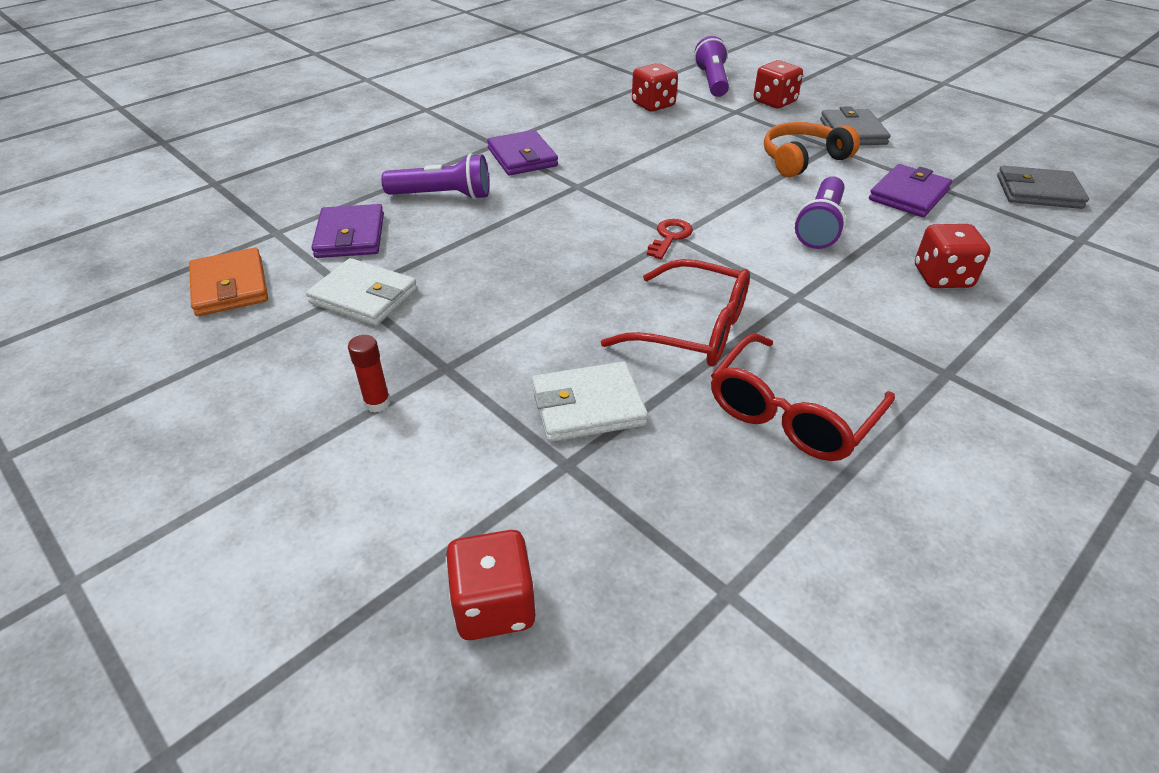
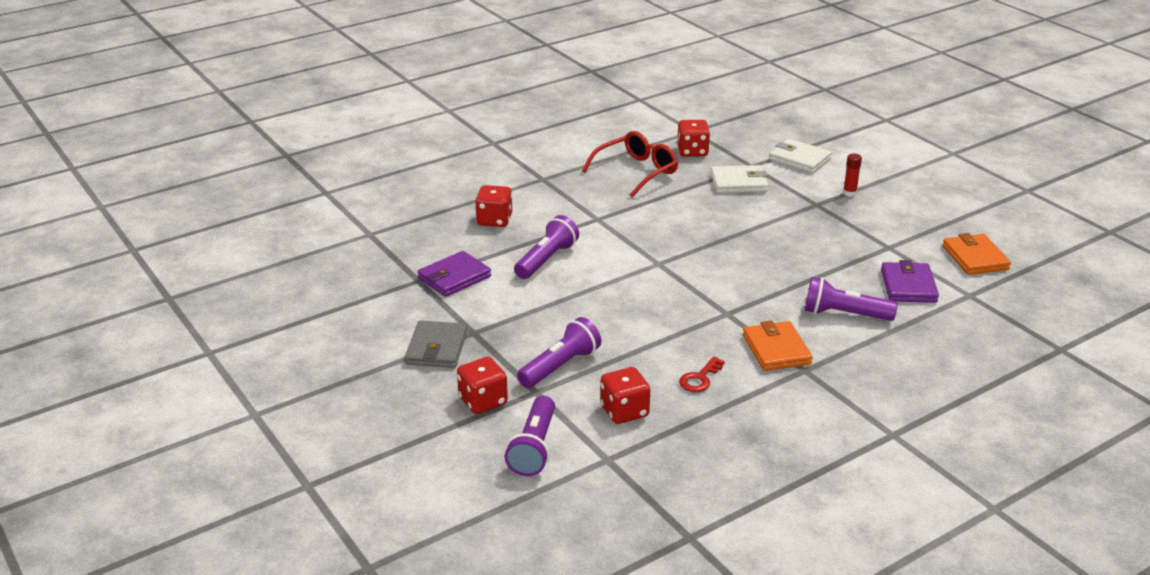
camera: 170 degrees left, 10 degrees down
white wallet [306,258,417,326] -> white wallet moved to [769,139,832,173]
red dice [446,530,536,640] -> red dice moved to [677,120,710,157]
purple wallet [487,130,558,175] -> orange wallet [743,320,813,371]
red glasses [601,259,750,366] -> none
red key [647,219,693,259] -> red key moved to [679,356,725,392]
orange headphones [764,122,860,177] -> none
grey wallet [997,166,1089,209] -> none
none -> purple flashlight [517,317,601,388]

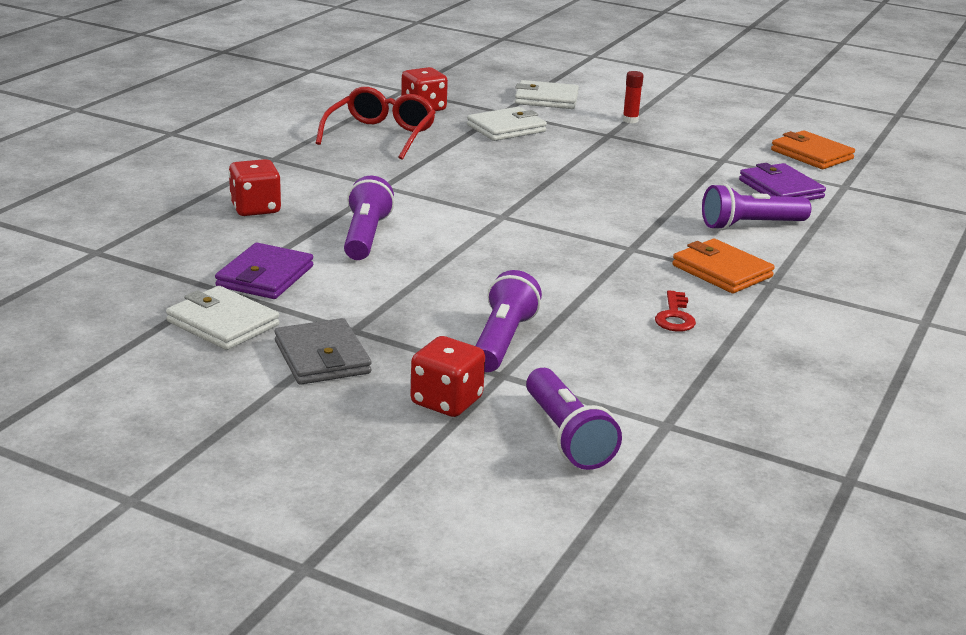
camera: 30 degrees left, 5 degrees down
red dice [600,367,650,424] -> none
none -> white wallet [166,286,279,350]

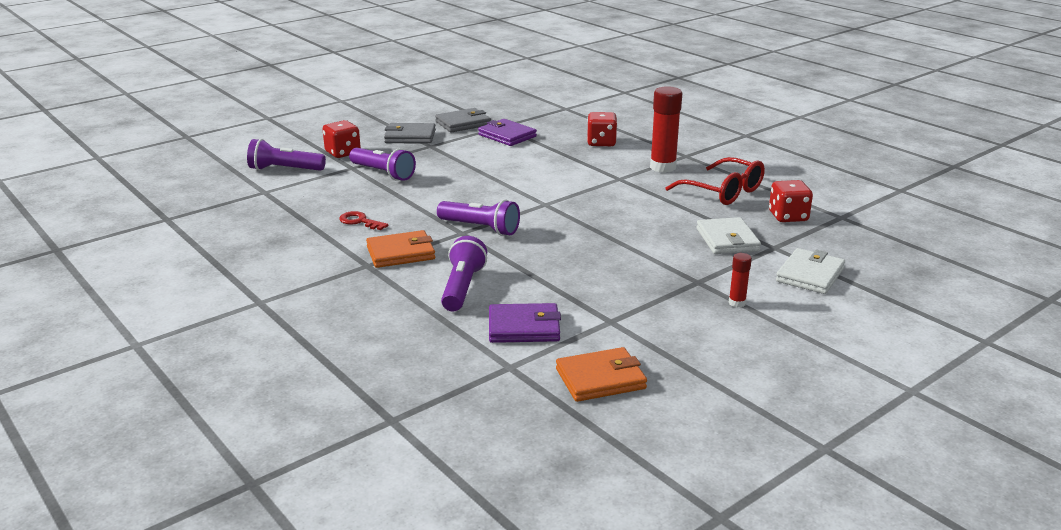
camera: 115 degrees right, 0 degrees up
white wallet [166,286,279,350] -> grey wallet [435,108,491,133]
purple flashlight [344,176,395,260] -> purple flashlight moved to [437,199,520,236]
none -> red glue stick [650,86,682,173]

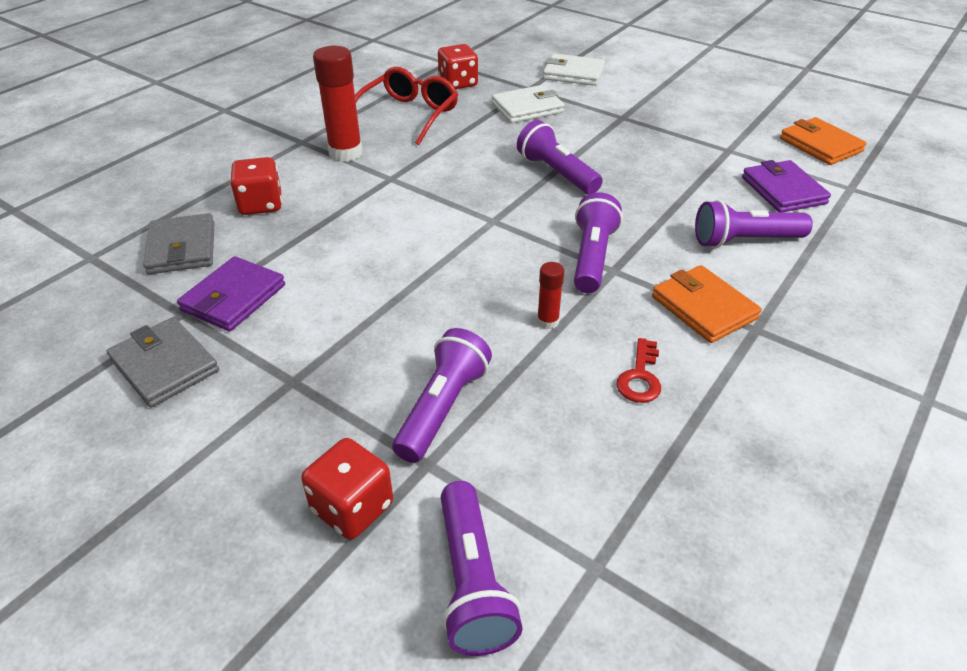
camera: 105 degrees left, 15 degrees up
grey wallet [384,123,436,144] -> grey wallet moved to [143,213,214,274]
red glue stick [728,253,752,307] -> red glue stick moved to [537,262,564,329]
none -> purple flashlight [517,120,603,194]

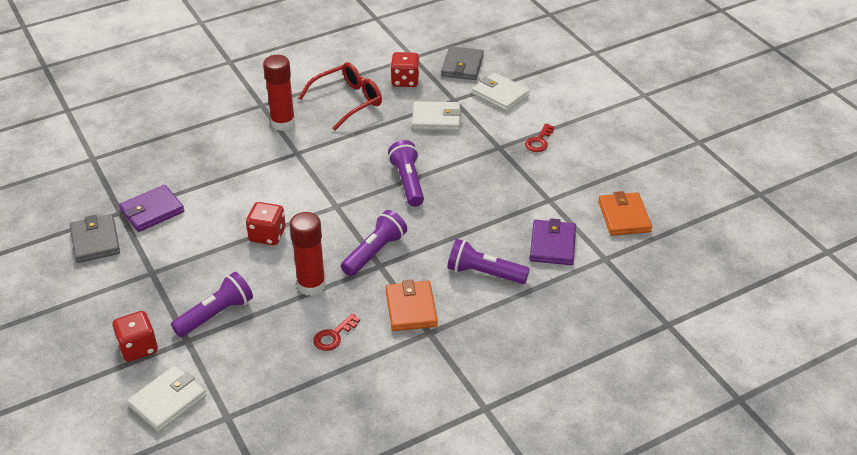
camera: 25 degrees right, 0 degrees up
grey wallet [143,213,214,274] -> grey wallet moved to [441,46,484,80]
red dice [230,157,282,215] -> red dice moved to [246,202,286,245]
purple flashlight [441,481,523,656] -> white wallet [127,366,206,432]
red glue stick [537,262,564,329] -> red glue stick [290,212,326,296], size x2.00
none -> red key [525,124,554,152]

